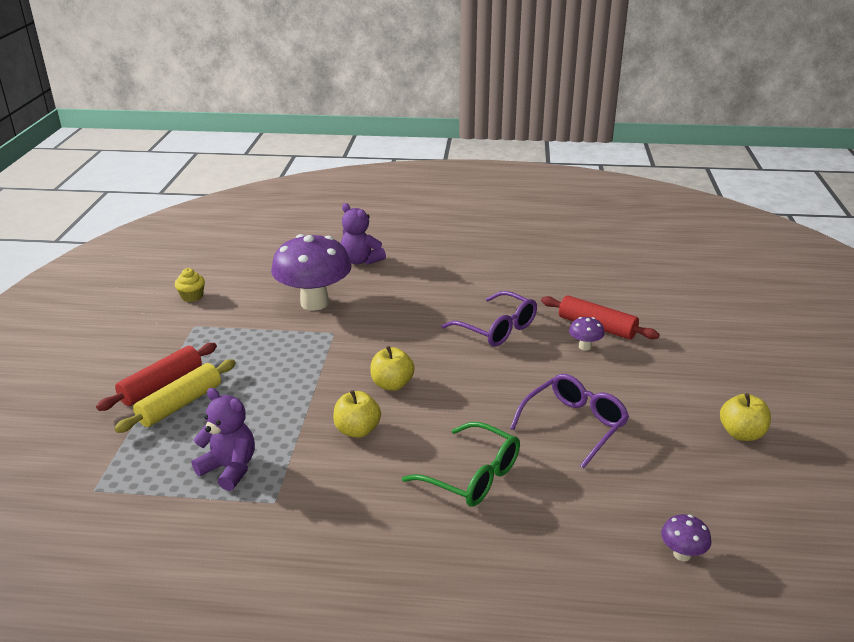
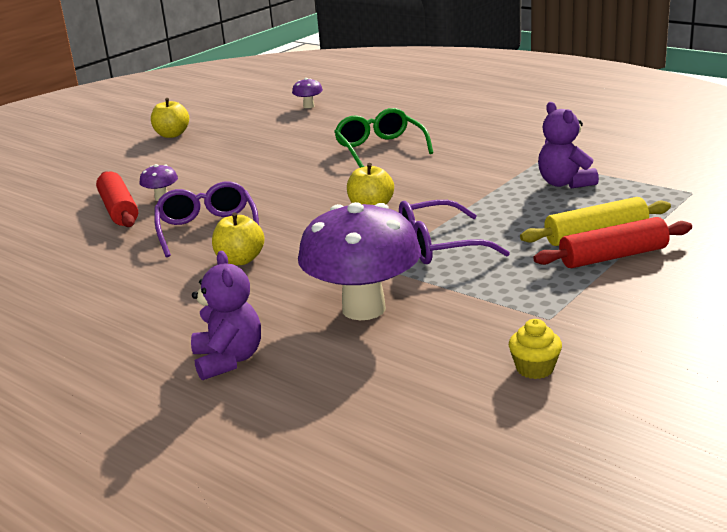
camera: 145 degrees left, 5 degrees down
yellow apple [333,390,381,438] -> yellow apple moved to [212,212,265,265]
purple glasses [510,374,629,469] -> purple glasses moved to [399,200,510,264]

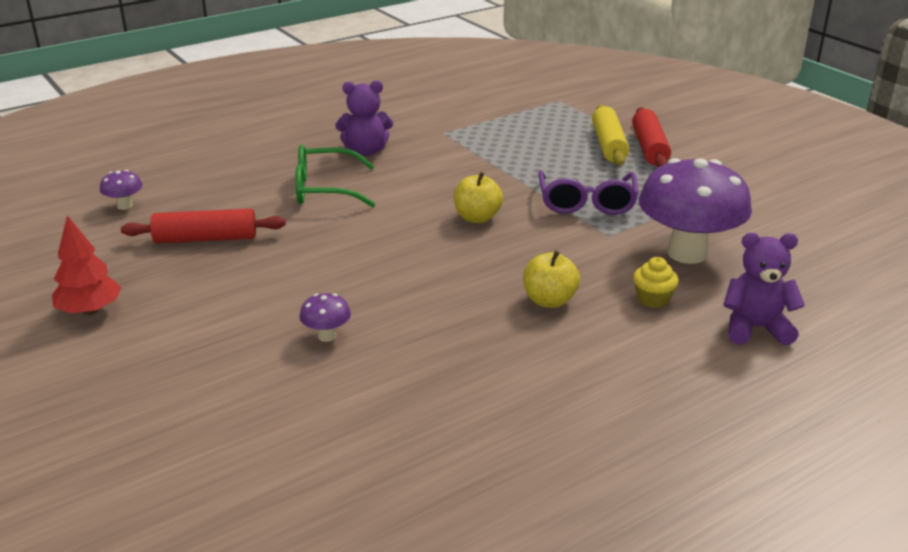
camera: 75 degrees left, 5 degrees up
red rolling pin [96,171,138,227] -> red rolling pin moved to [121,209,286,243]
yellow apple [151,98,189,138] -> red tree [52,215,122,315]
purple glasses [154,181,259,257] -> none
yellow cupcake [509,319,562,379] -> yellow cupcake moved to [633,257,679,308]
purple teddy bear [538,102,599,189] -> purple teddy bear moved to [336,80,393,156]

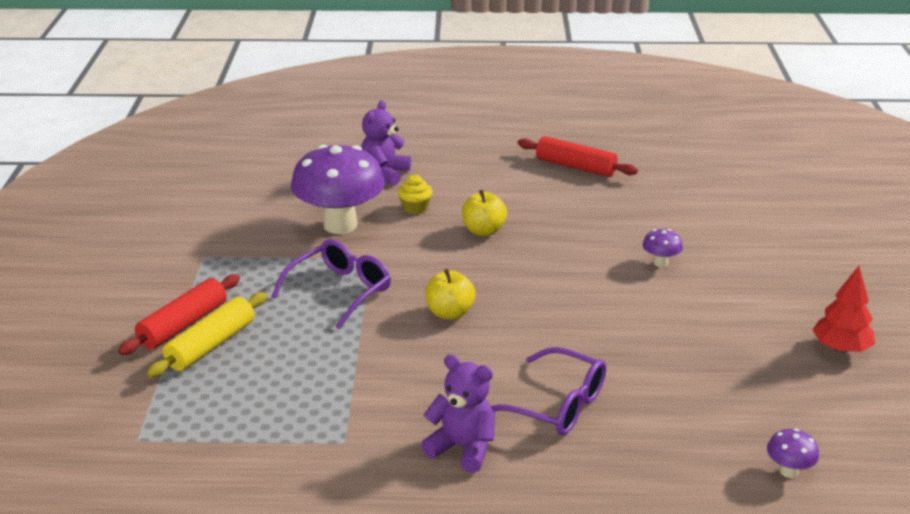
camera: 145 degrees left, 0 degrees up
red rolling pin [121,209,286,243] -> red rolling pin moved to [518,136,638,177]
green glasses [295,145,376,207] -> purple glasses [491,347,606,436]
purple teddy bear [723,233,805,346] -> purple teddy bear turned 75 degrees clockwise [361,100,411,185]

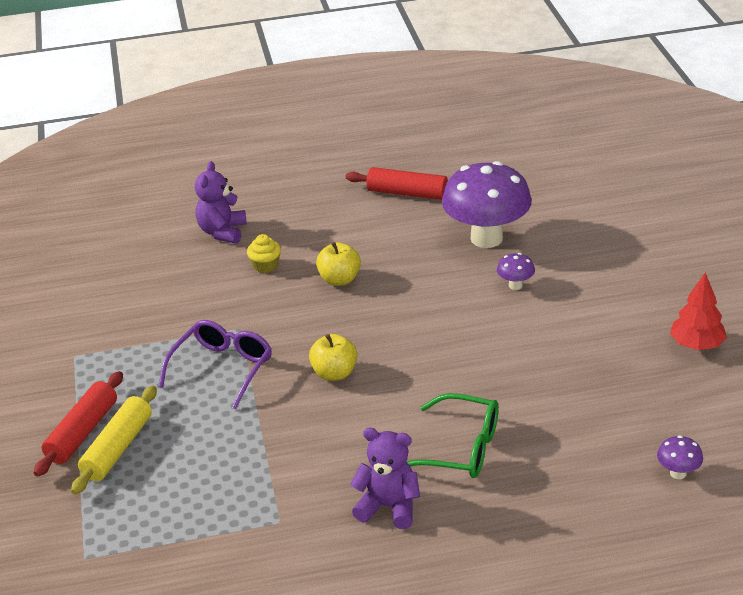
camera: 10 degrees left, 5 degrees up
purple mushroom [291,145,385,234] -> purple mushroom moved to [442,161,532,248]
purple glasses [491,347,606,436] -> green glasses [407,393,499,478]

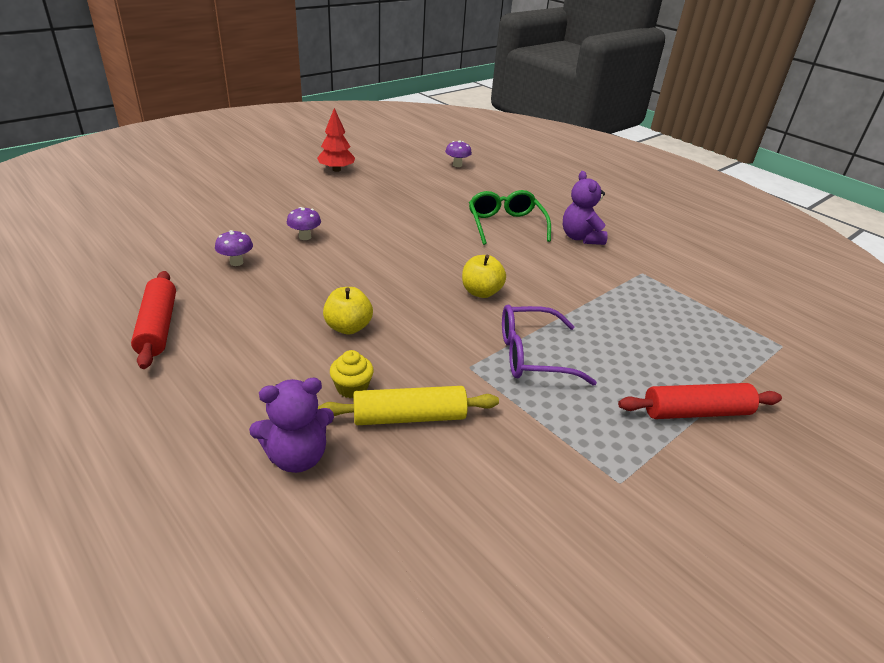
camera: 125 degrees left, 0 degrees up
yellow rolling pin [71,386,157,495] -> yellow rolling pin moved to [318,386,499,425]
purple mushroom [442,161,532,248] -> purple mushroom [215,230,253,266], size x0.41

